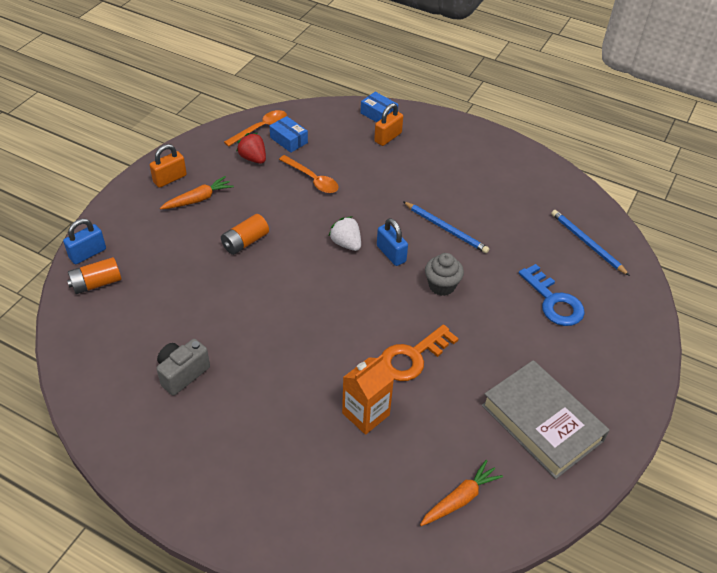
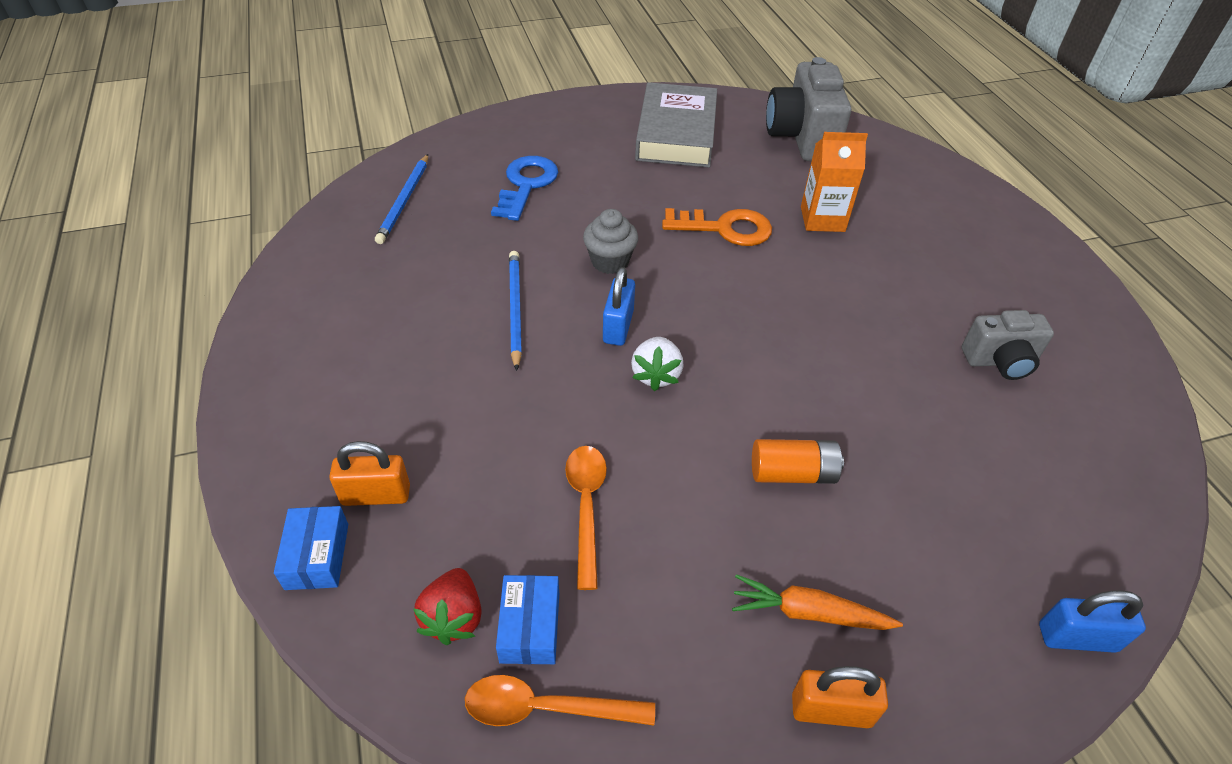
camera: 135 degrees left, 0 degrees up
orange battery [67,257,121,294] -> none
red strawberry [236,133,266,164] -> red strawberry moved to [413,568,482,645]
orange carrot [420,460,503,526] -> grey camera [766,57,851,161]

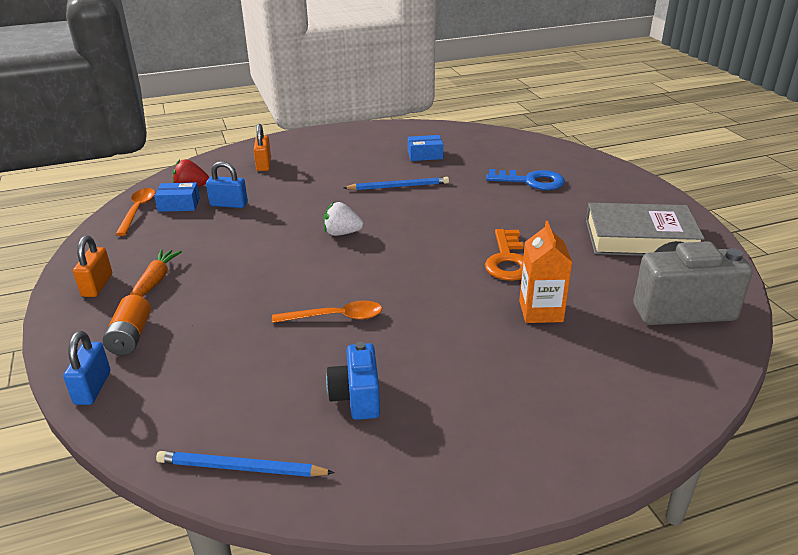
camera: 90 degrees right, 15 degrees down
blue box [274,506,348,590] -> blue box moved to [408,135,443,161]
blue pencil [375,154,428,244] -> blue pencil moved to [156,451,335,477]
orange spoon [565,446,607,590] -> orange spoon moved to [272,301,382,323]
grey cupcake [583,209,638,274] -> none
blue padlock [603,267,635,346] -> blue padlock moved to [206,161,248,208]
orange battery [752,439,844,484] -> orange battery moved to [103,295,151,355]
grey camera [962,310,1054,380] -> blue camera [326,342,380,420]

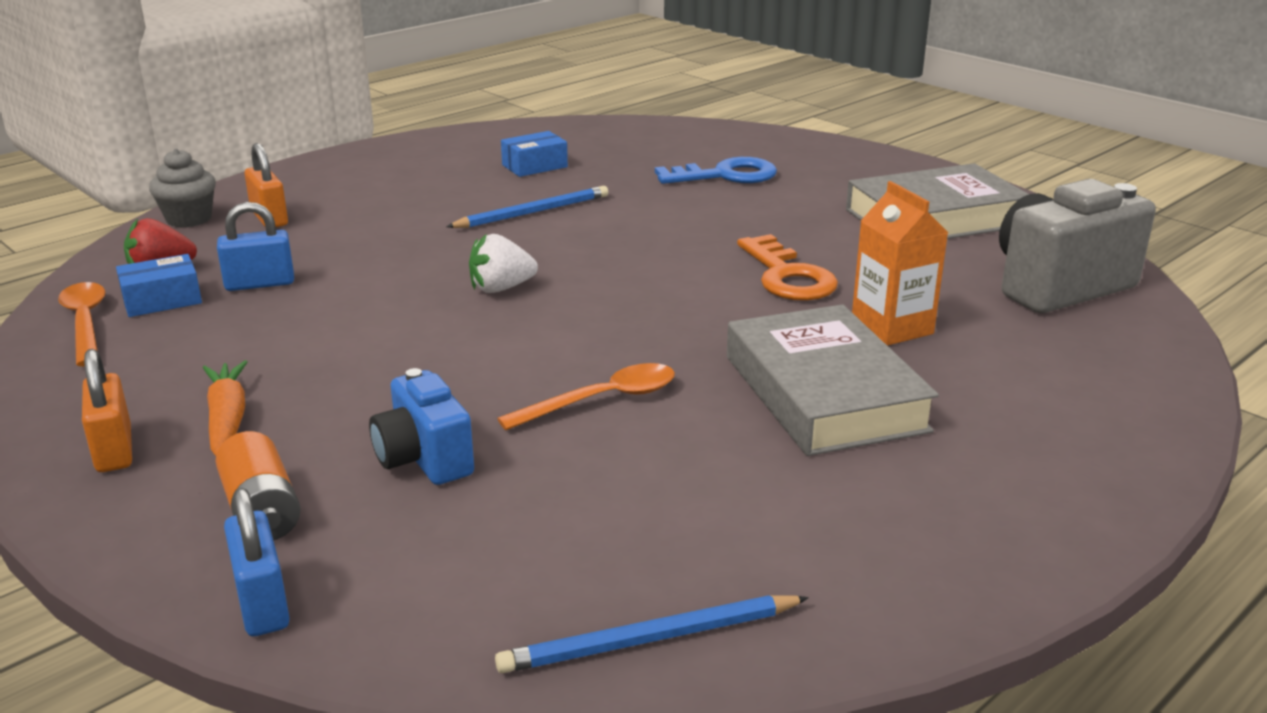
camera: 25 degrees left, 5 degrees down
blue camera [326,342,380,420] -> blue camera moved to [369,368,474,485]
none -> grey cupcake [149,149,216,228]
none -> grey book [727,304,939,456]

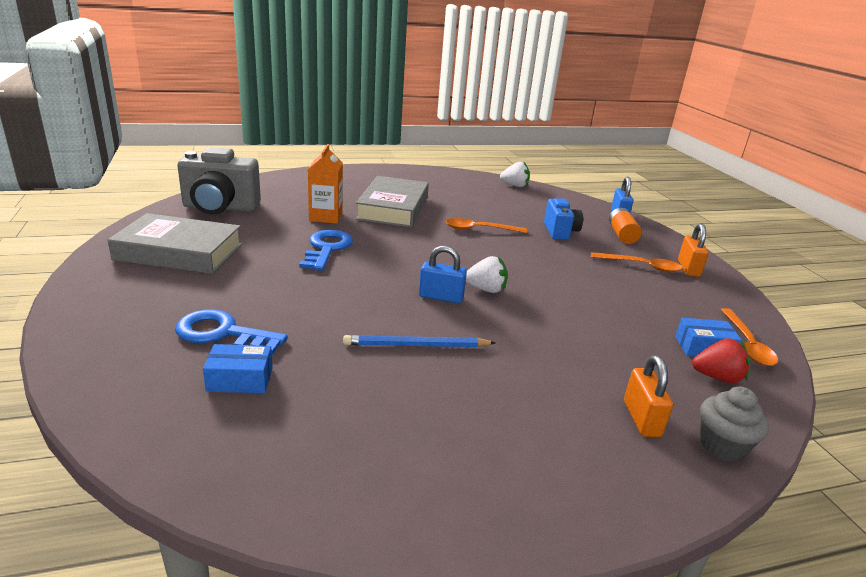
camera: 155 degrees left, 0 degrees up
orange carrot [203,360,247,456] -> orange spoon [591,252,683,273]
blue padlock [217,202,294,291] -> blue padlock moved to [419,246,467,303]
blue pencil [495,595,809,673] -> white strawberry [500,162,530,187]
blue box [501,131,568,177] -> blue box moved to [203,344,273,393]
orange key [737,234,838,301] -> blue key [299,230,353,271]

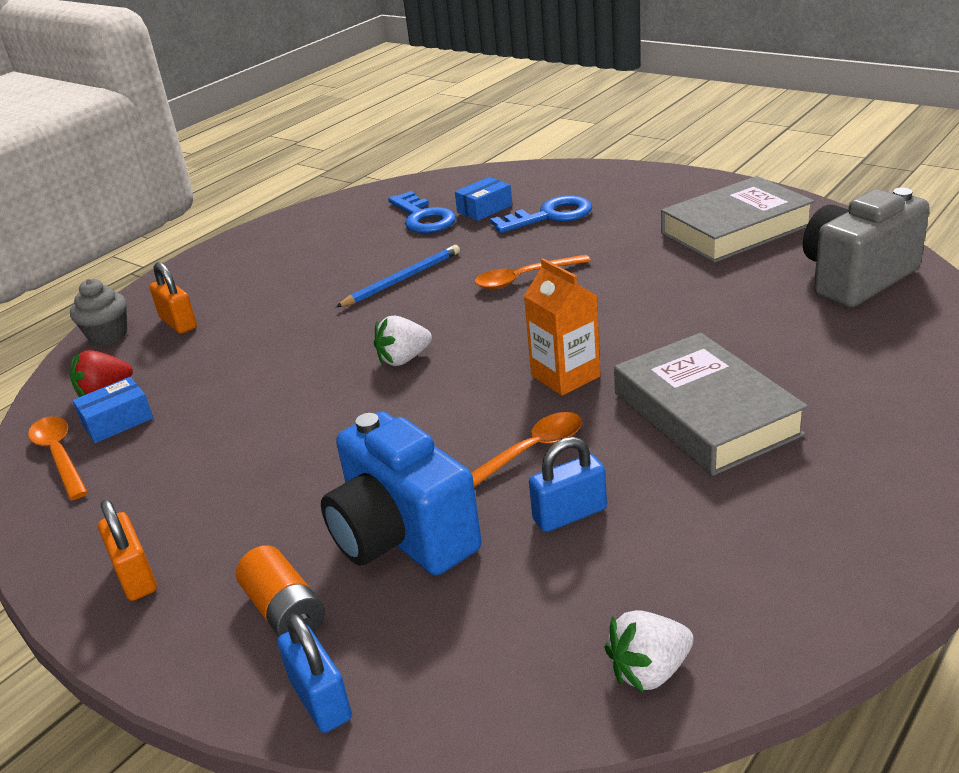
camera: 150 degrees right, 5 degrees up
blue key [299,230,353,271] -> blue key moved to [388,191,456,233]
orange carton [308,144,343,224] -> orange carton moved to [524,258,601,396]
blue padlock [419,246,467,303] -> blue padlock moved to [529,437,607,532]
blue camera [544,198,583,240] -> blue camera [321,411,481,576], size x1.67
orange spoon [591,252,683,273] -> orange spoon moved to [475,255,591,289]

